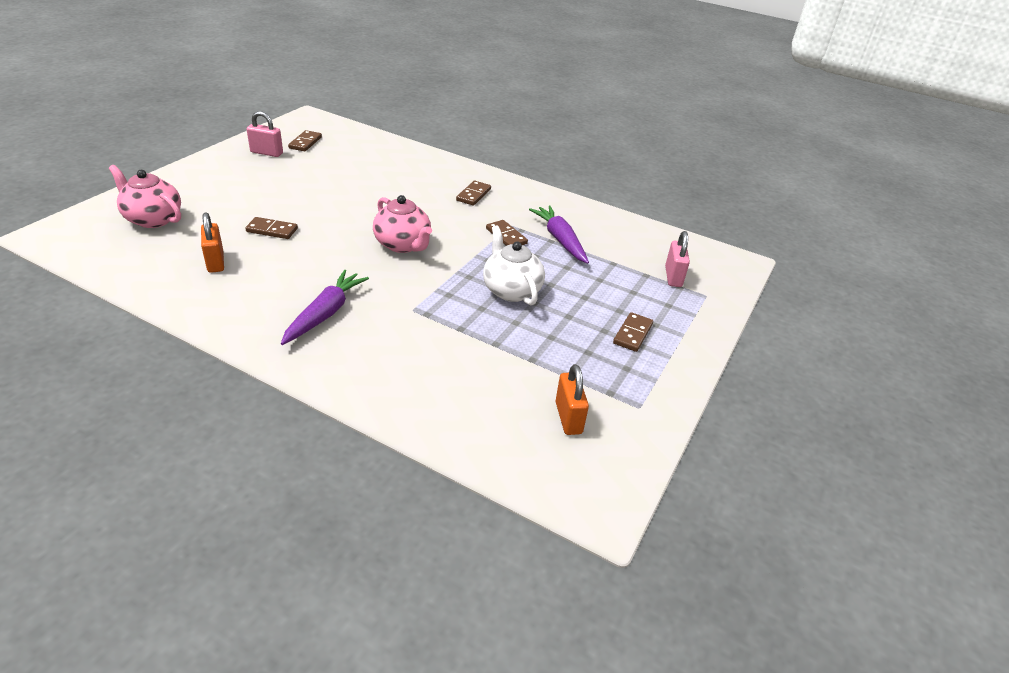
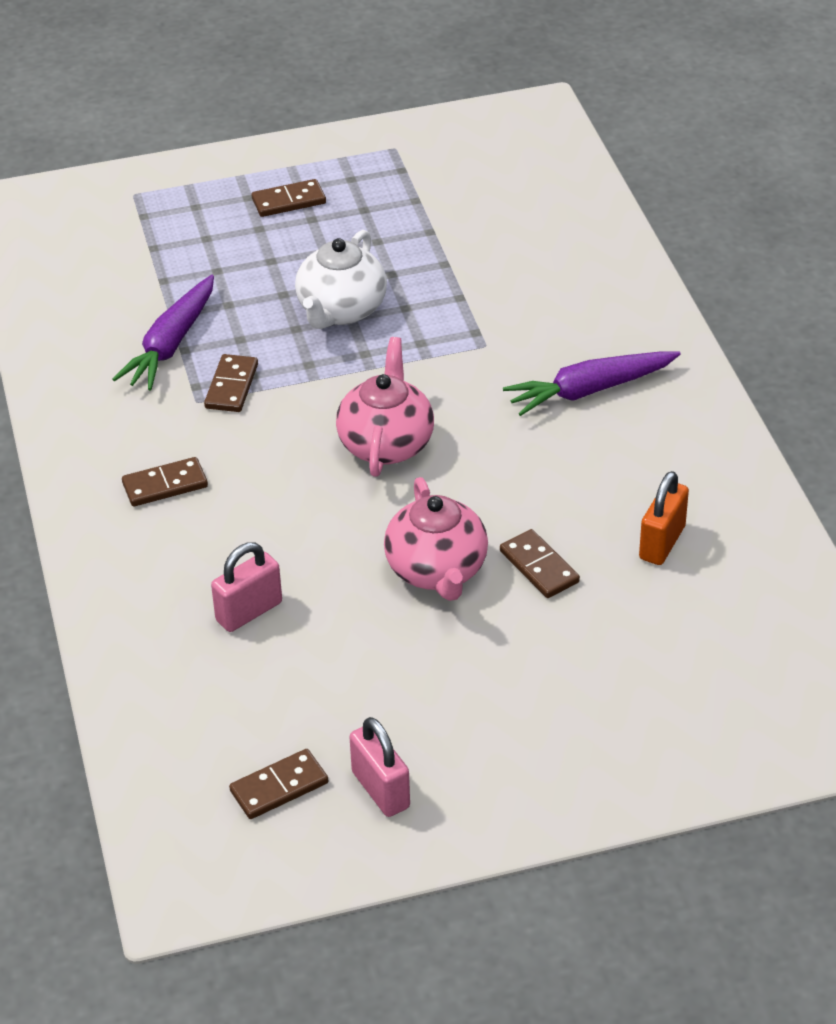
camera: 130 degrees left, 5 degrees up
pink teapot [109,165,181,228] -> pink teapot moved to [384,477,488,601]
orange padlock [556,364,589,435] -> none
pink padlock [665,231,690,287] -> pink padlock moved to [211,542,282,632]

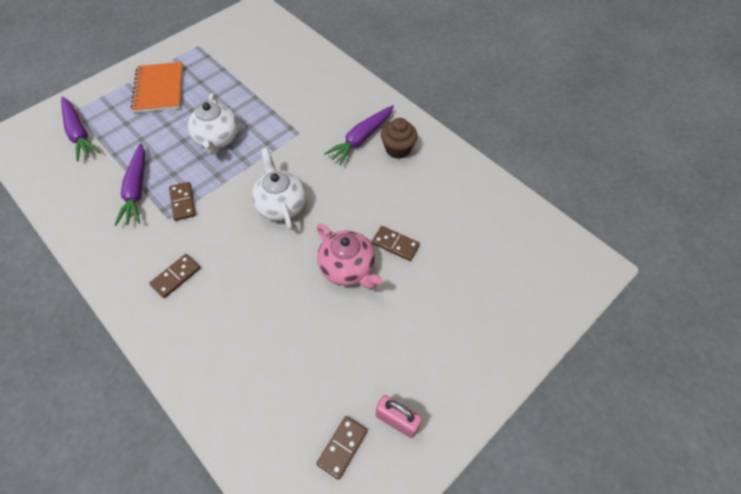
camera: 30 degrees left, 15 degrees up
pink padlock [211,542,282,632] -> none
brown domino [252,179,326,217] -> orange notebook [131,62,183,113]
pink teapot [336,337,434,477] -> white teapot [252,148,306,230]
orange padlock [639,471,689,565] -> none
none -> purple carrot [61,97,100,162]
none -> brown cupcake [381,118,418,159]

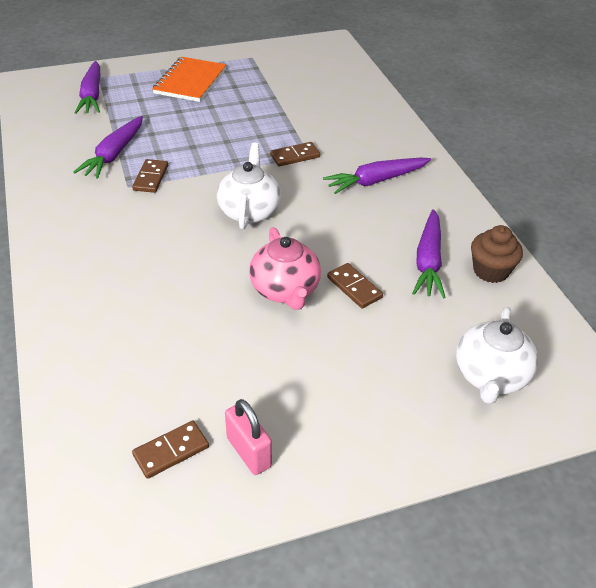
camera: 25 degrees right, 15 degrees down
brown domino [149,254,200,298] -> brown domino moved to [270,142,320,166]
white teapot [188,93,239,155] -> white teapot moved to [456,307,538,404]
brown cupcake [381,118,418,159] -> brown cupcake moved to [471,225,523,283]
none -> purple carrot [412,209,446,299]

